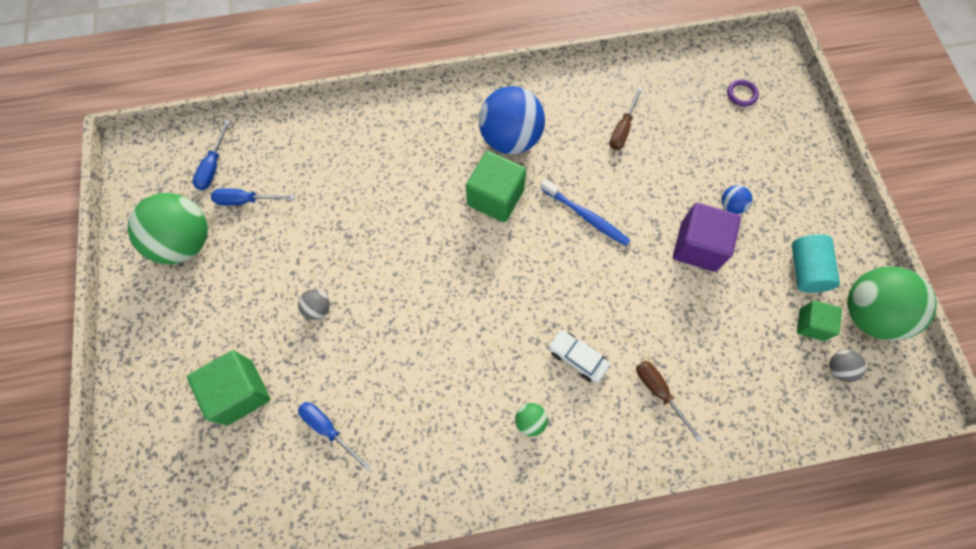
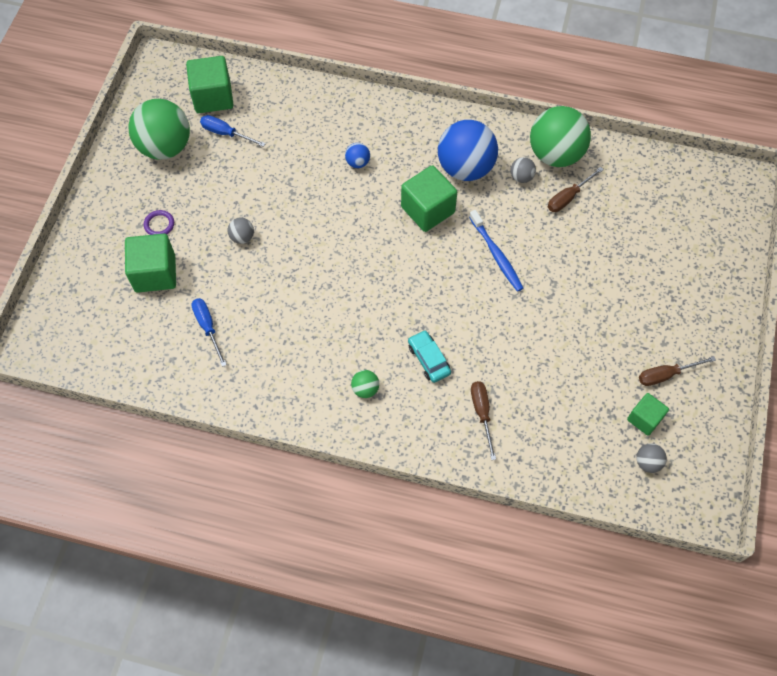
camera: 25 degrees right, 5 degrees down
blue screwdriver [192,120,230,190] -> green cube [186,56,234,113]
white car [548,330,610,383] -> turquoise car [408,330,451,383]
purple cube [673,203,741,272] -> none
blue ball [722,185,752,214] -> blue ball moved to [345,143,370,168]
purple ring [727,79,759,106] -> purple ring moved to [144,210,174,235]
turquoise cylinder [792,234,840,293] -> brown screwdriver [639,356,716,386]
green ball [847,266,937,341] -> green ball moved to [530,106,591,167]
none -> grey ball [510,157,536,183]

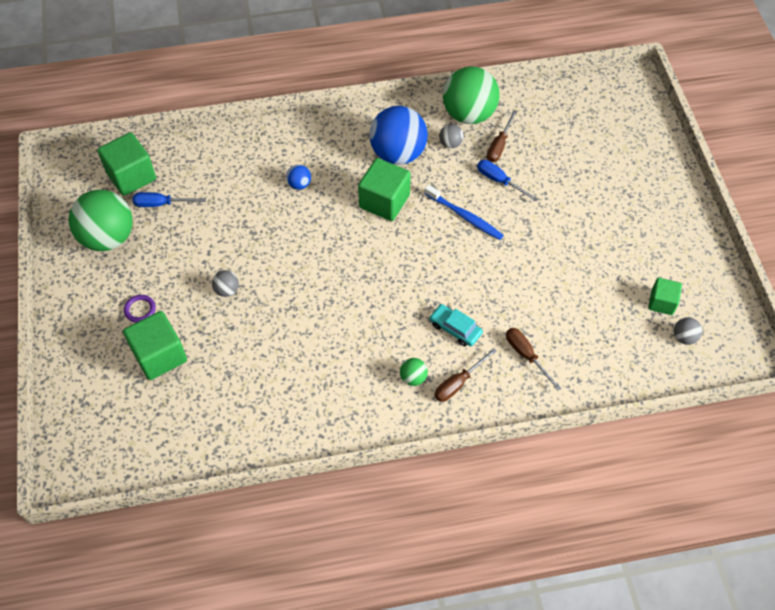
camera: 25 degrees left, 5 degrees down
blue screwdriver [192,298,227,367] -> blue screwdriver moved to [477,160,538,202]
brown screwdriver [639,356,716,386] -> brown screwdriver moved to [434,348,497,402]

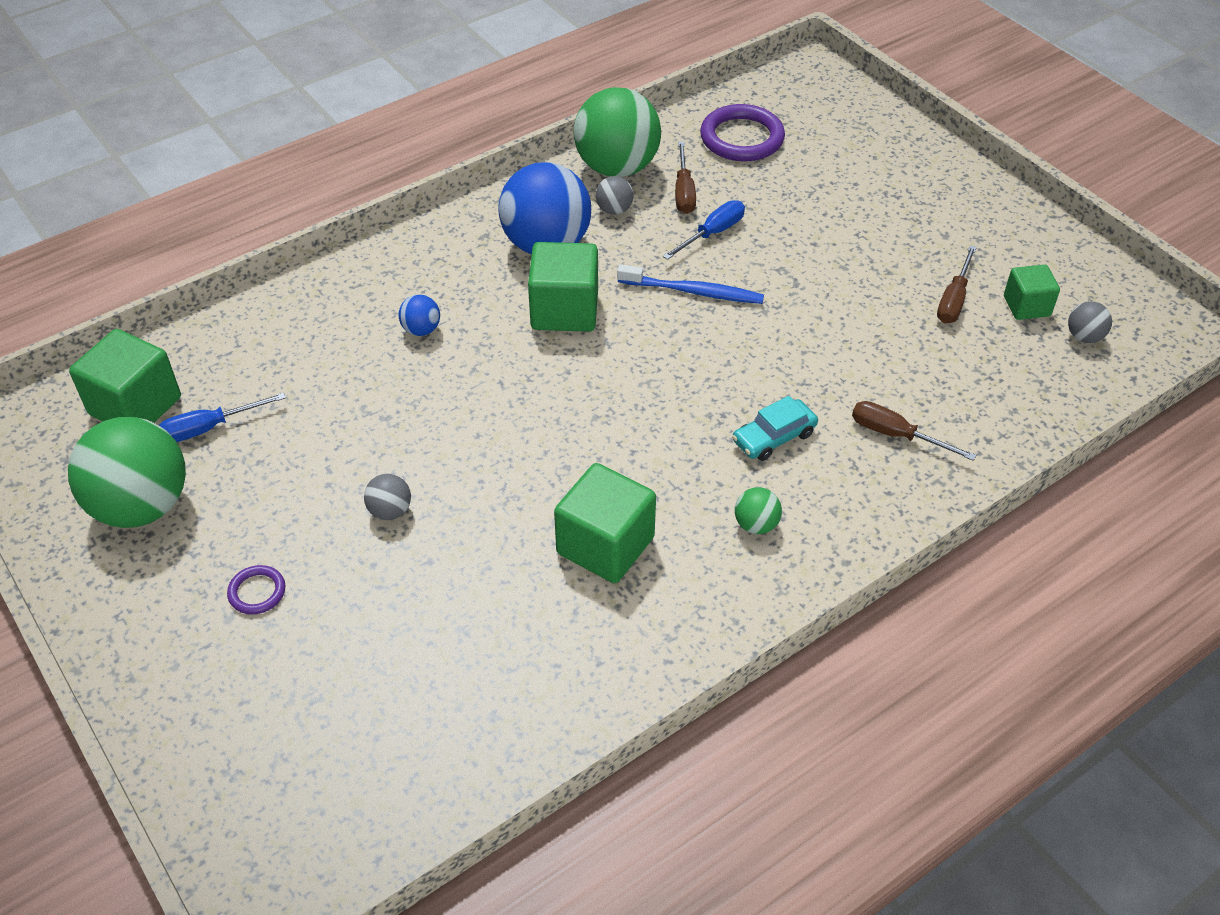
camera: 25 degrees left, 10 degrees down
green cube [123,311,187,380] -> green cube moved to [554,463,656,583]
turquoise car [429,304,483,347] -> turquoise car turned 45 degrees counterclockwise [732,396,818,461]
brown screwdriver [434,348,497,402] -> brown screwdriver moved to [937,245,977,324]
blue screwdriver [477,160,538,202] -> blue screwdriver turned 120 degrees clockwise [663,200,745,260]
none -> purple ring [700,104,785,161]

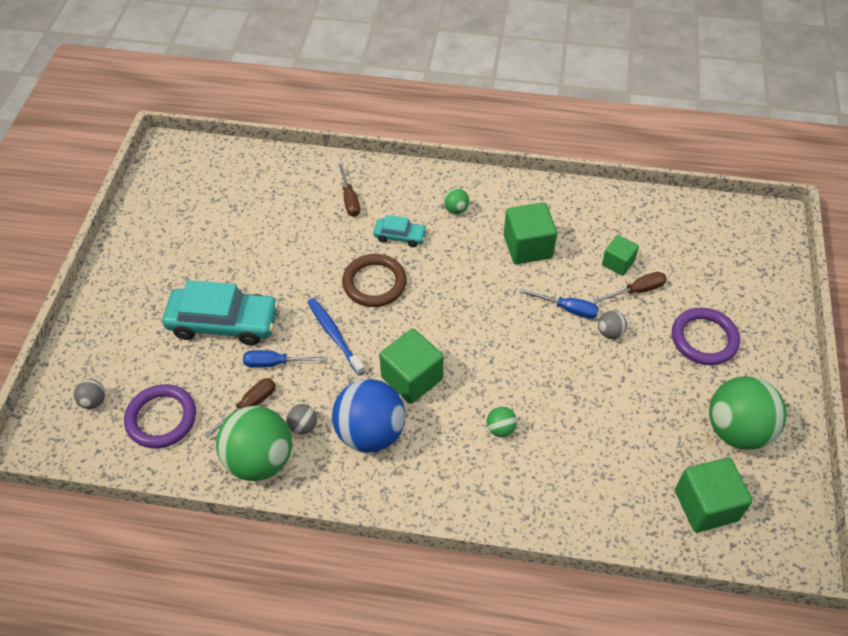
camera: 135 degrees left, 5 degrees up
blue screwdriver [159,393,286,442] -> blue screwdriver moved to [520,289,599,319]
purple ring [227,565,285,614] -> purple ring [672,308,740,365], size x2.00
blue ball [399,294,440,336] -> green ball [487,407,517,437]
brown screwdriver [937,245,977,324] -> brown screwdriver moved to [593,272,667,303]
green cube [1004,265,1060,320] -> green cube moved to [602,235,639,276]
grey ball [1068,301,1112,343] -> grey ball moved to [74,379,105,409]
none -> turquoise car [162,280,279,345]
none -> brown ring [342,254,407,307]

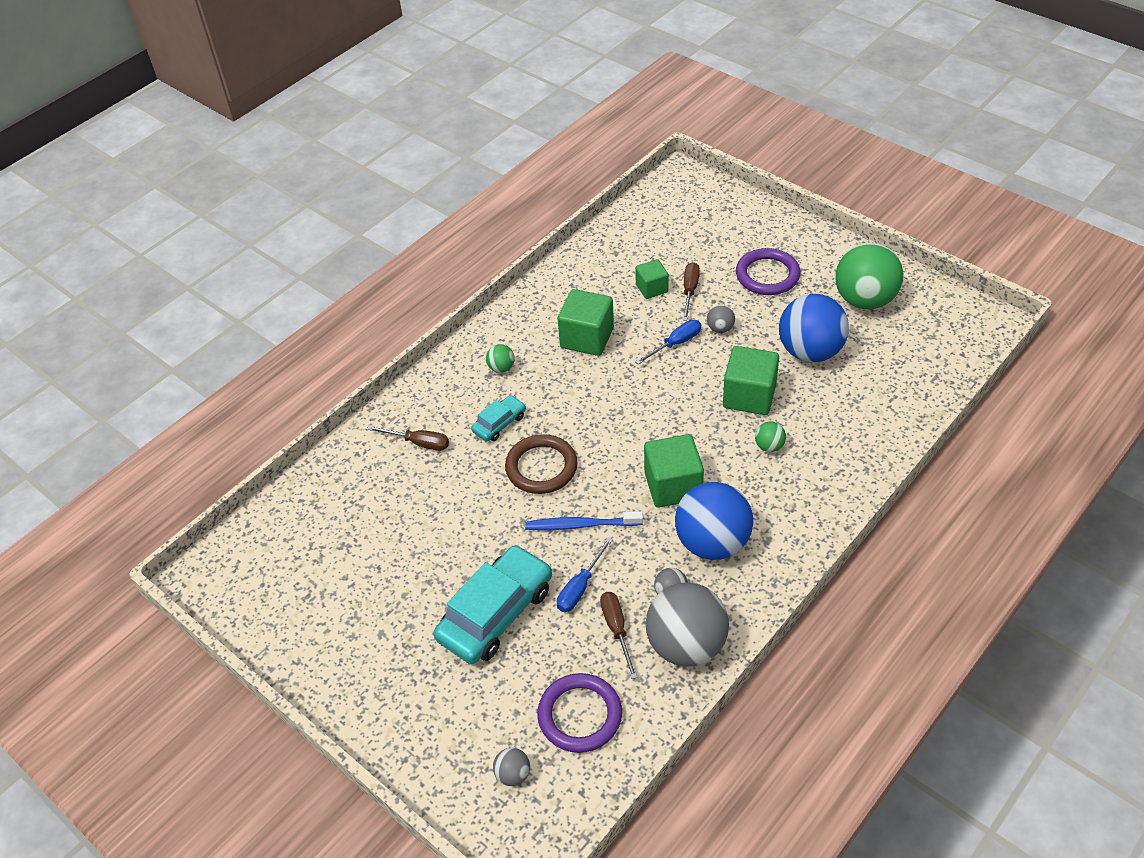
camera: 55 degrees left, 5 degrees down
green ball [216,406,292,481] -> grey ball [646,582,729,667]
green cube [675,457,752,533] -> green cube moved to [723,346,779,415]
none -> blue ball [779,294,849,362]

